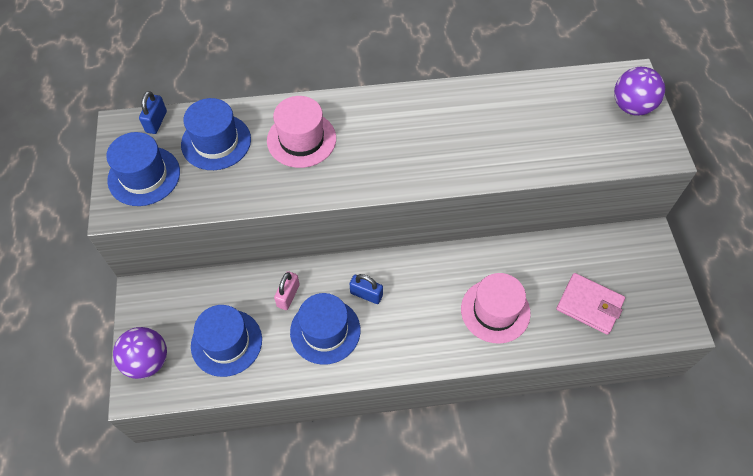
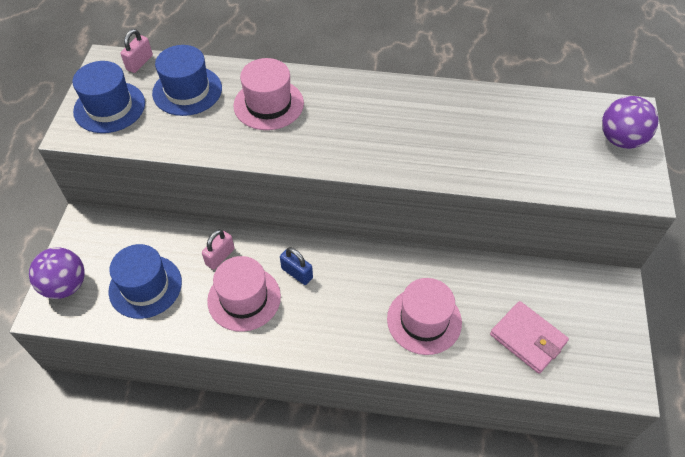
camera: 15 degrees right, 5 degrees down
blue padlock [139,91,167,134] -> pink padlock [121,29,153,73]
blue hat [290,293,360,365] -> pink hat [207,256,281,332]

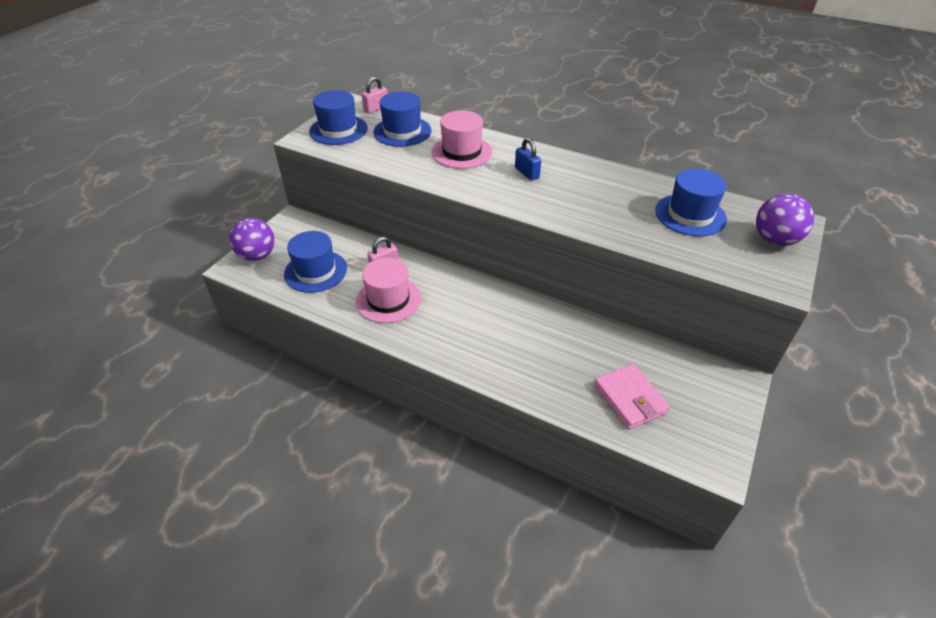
camera: 20 degrees right, 10 degrees down
blue padlock [280,247,313,285] -> blue padlock moved to [515,138,541,180]
pink hat [387,278,462,355] -> none
none -> blue hat [655,169,727,236]

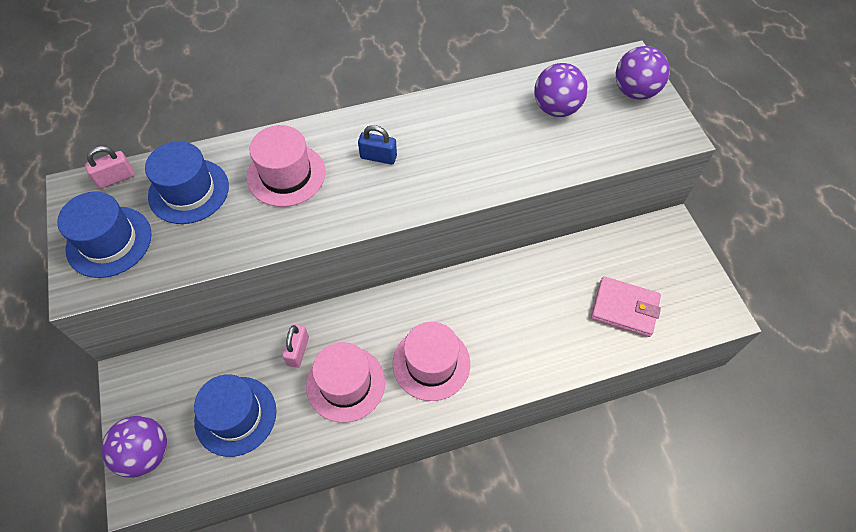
camera: 45 degrees left, 15 degrees up
pink padlock [362,77,388,114] -> pink padlock turned 60 degrees clockwise [85,146,134,189]
blue hat [655,169,727,236] -> purple ball [534,63,588,117]
none -> pink hat [393,322,470,401]

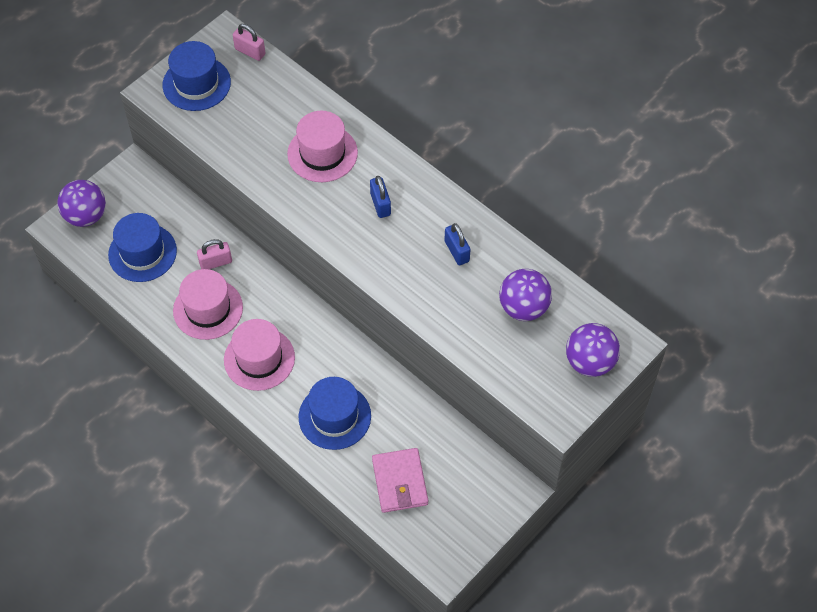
camera: 60 degrees right, 0 degrees up
blue hat [145,141,229,224] -> blue hat moved to [299,377,371,450]
none -> blue padlock [445,223,471,265]

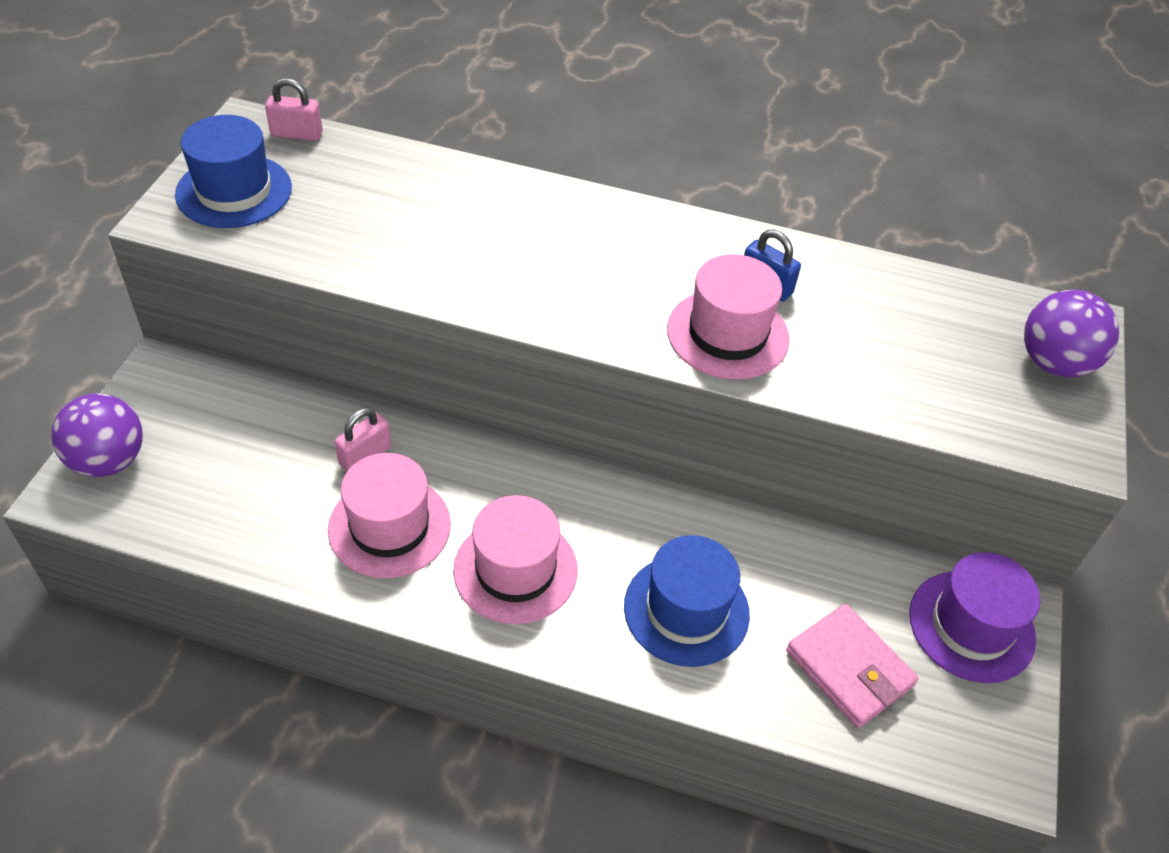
camera: 30 degrees left, 10 degrees down
blue hat [108,213,177,282] -> none
pink hat [287,111,358,182] -> pink hat moved to [667,254,790,379]
blue padlock [370,176,391,218] -> none
purple ball [499,269,552,321] -> none
none -> purple hat [909,552,1040,683]

